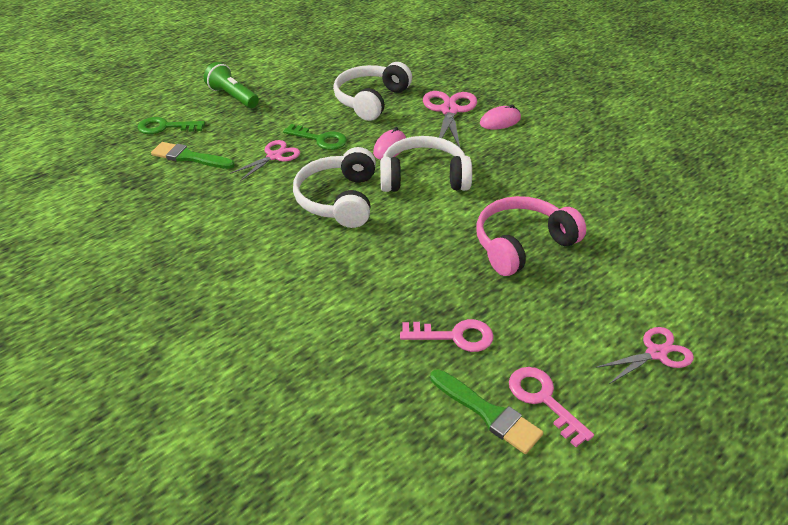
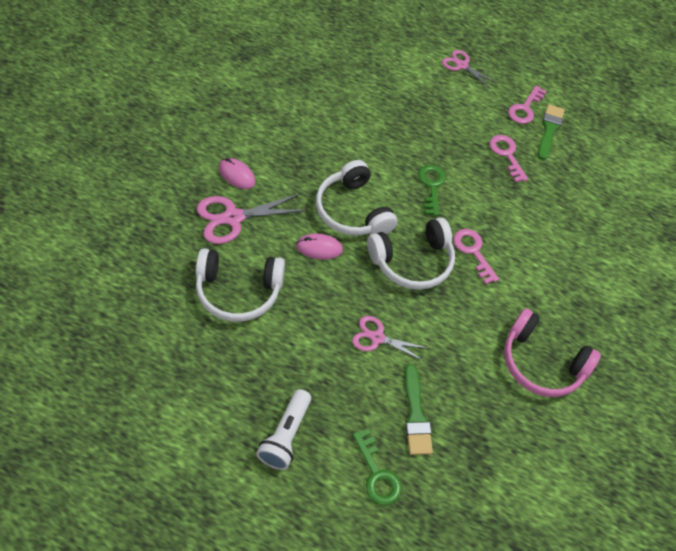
camera: 120 degrees left, 15 degrees up
green flashlight [204,62,259,108] -> white flashlight [256,389,311,470]
green key [283,124,347,150] -> green key moved to [418,165,446,216]
pink headphones [476,196,586,276] -> pink headphones moved to [504,308,601,397]
none -> pink key [453,229,499,284]

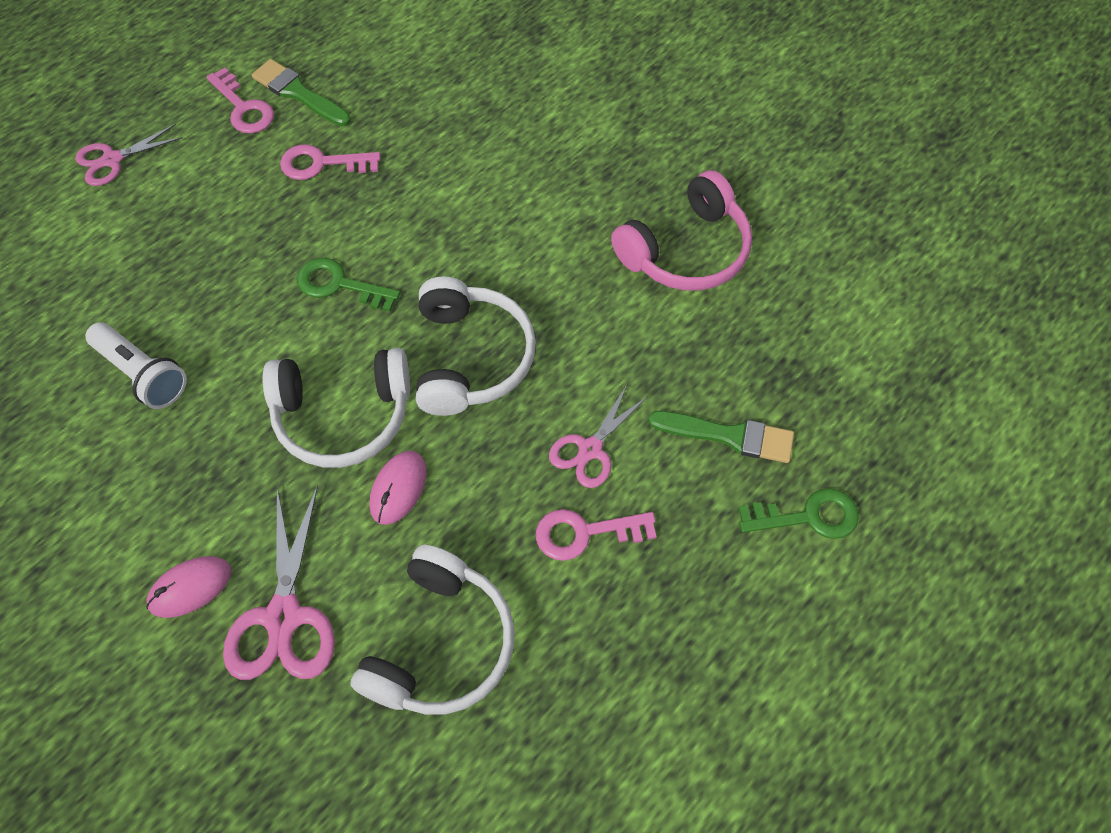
camera: 65 degrees left, 5 degrees up
white flashlight [256,389,311,470] -> white flashlight moved to [85,322,187,409]
pink key [453,229,499,284] -> pink key moved to [536,509,657,561]

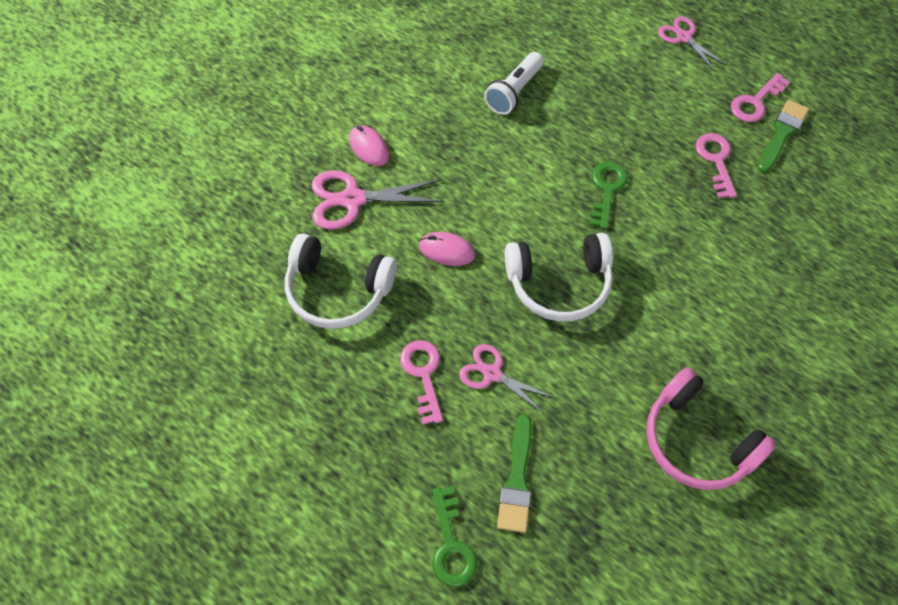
camera: 85 degrees right, 0 degrees up
white headphones [262,348,410,468] -> none

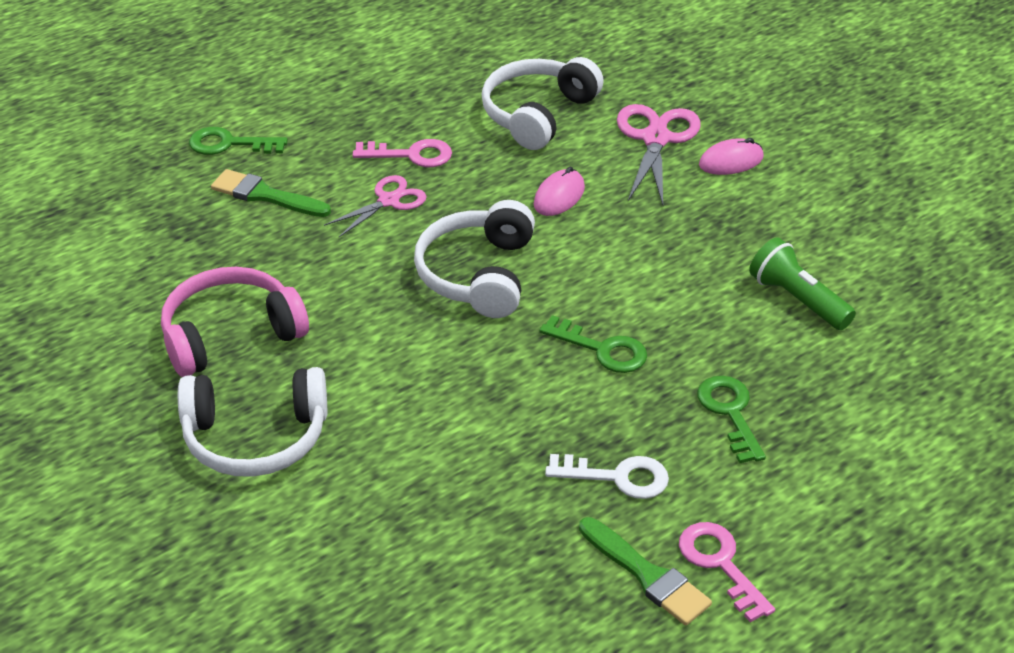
camera: 105 degrees right, 20 degrees down
white flashlight [484,52,544,115] -> green flashlight [749,238,856,330]
pink scissors [658,16,726,72] -> none
pink key [696,133,737,198] -> white key [545,454,669,499]
none -> white headphones [178,367,327,477]
none -> green key [697,376,766,463]

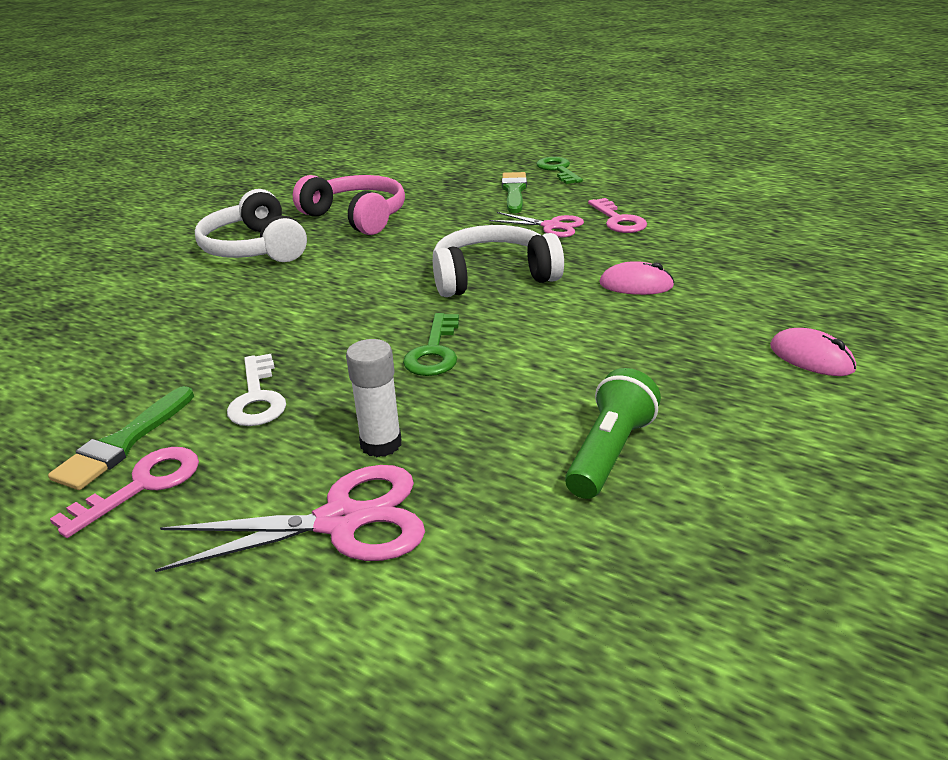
camera: 70 degrees right, 10 degrees down
white headphones [481,57,604,150] -> none
pink scissors [617,104,701,205] -> pink scissors moved to [155,465,425,572]
green key [697,376,766,463] -> white glue stick [346,339,402,457]

